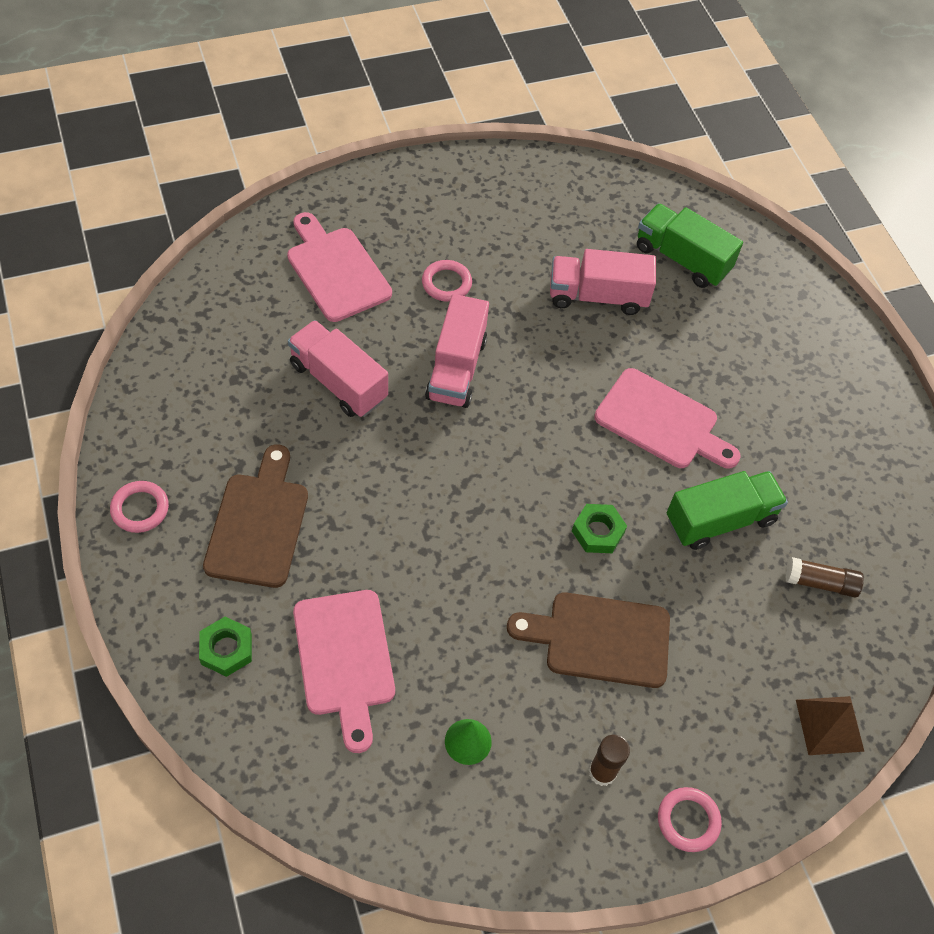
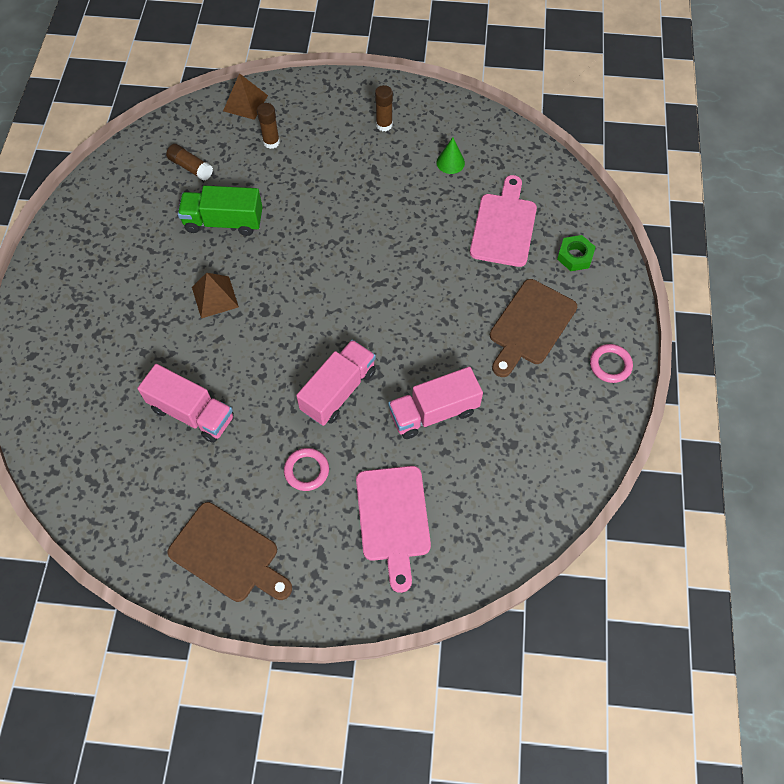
camera: 150 degrees left, 5 degrees up
pink truck [288,320,388,417] -> pink truck turned 90 degrees clockwise [388,367,483,439]
brown cutting board [507,592,670,688] -> brown cutting board moved to [167,502,292,602]
green nut [572,504,627,553] -> none
pink cutting board [594,368,741,468] -> brown pyramid [192,273,239,318]
green truck [637,203,743,288] -> none
pink ring [658,787,722,852] -> none
none -> brown glue stick [257,103,280,149]

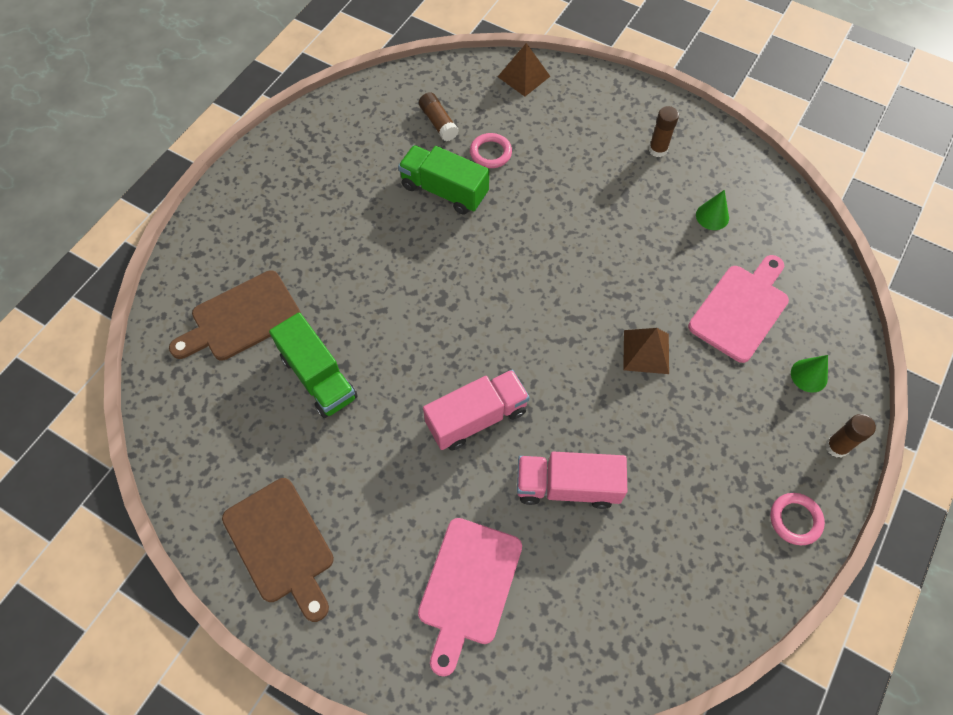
camera: 25 degrees right, 0 degrees up
pink truck [137,364,234,443] -> green truck [269,312,358,418]
brown pyramid [192,273,239,318] -> brown pyramid moved to [623,328,669,374]
brown glue stick [257,103,280,149] -> brown glue stick moved to [826,414,876,458]
pink ring [284,448,329,491] -> pink ring moved to [470,133,512,168]
brown cutting board [490,279,577,377] -> brown cutting board moved to [169,270,301,360]
green nut [557,235,596,271] -> green cone [791,355,828,393]

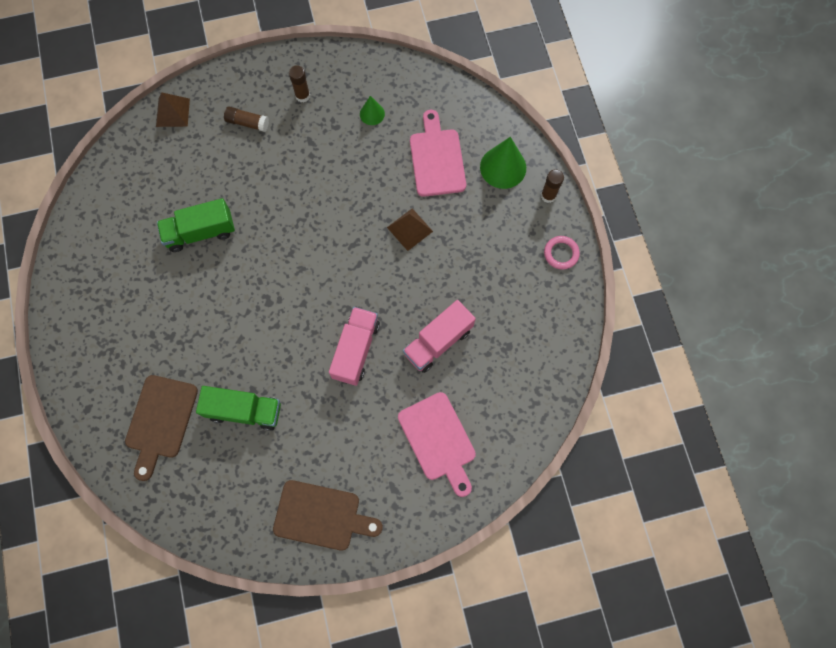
camera: 45 degrees left, 10 degrees up
brown glue stick [419,92,459,141] -> brown glue stick moved to [224,107,269,132]
pink ring [470,133,512,168] -> none
green cone [791,355,828,393] -> green cone [480,137,526,189], size x1.81

